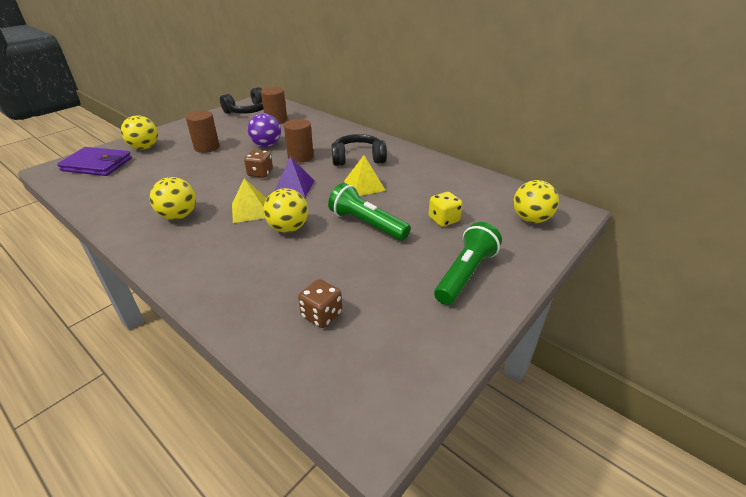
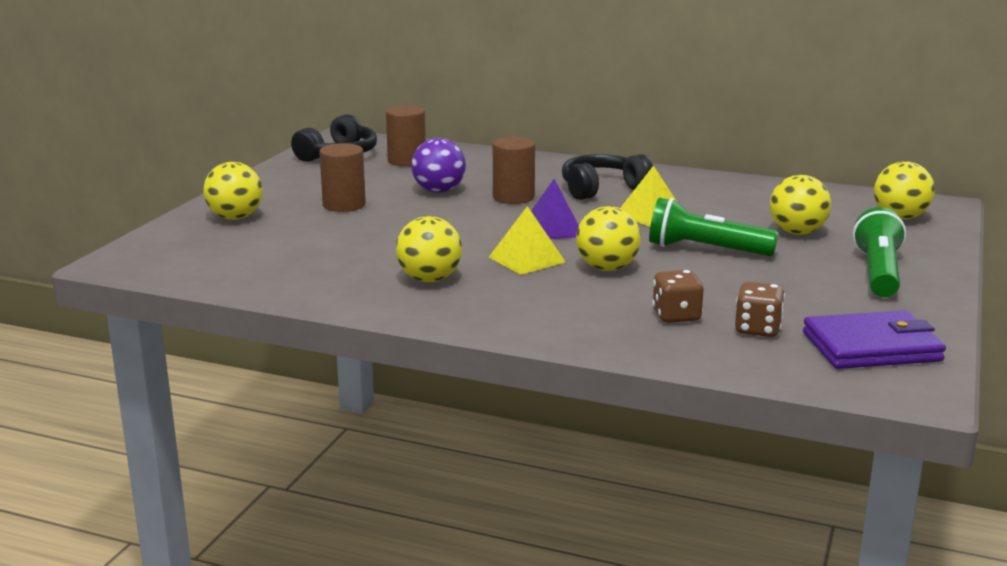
camera: 20 degrees left, 15 degrees down
purple wallet [57,147,132,176] -> purple wallet moved to [803,310,946,369]
brown dice [244,150,273,178] -> brown dice moved to [652,270,704,323]
yellow dice [429,192,463,227] -> yellow ball [770,175,831,235]

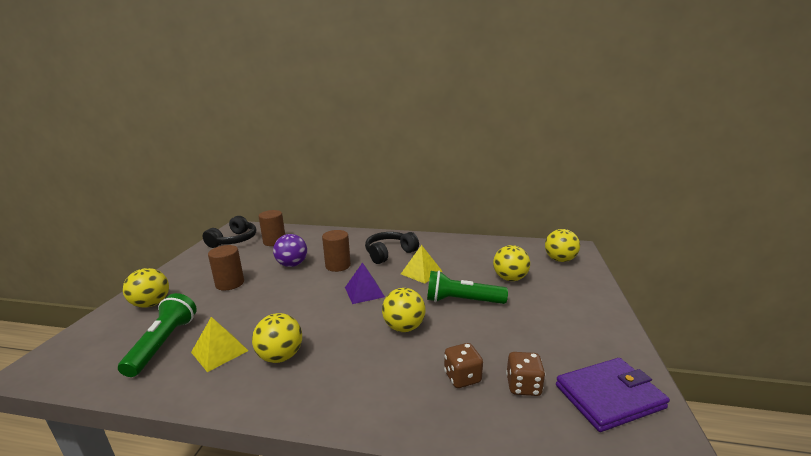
camera: 10 degrees left, 0 degrees up
yellow pyramid [488,206,566,275] -> yellow pyramid moved to [191,317,248,372]
green flashlight [853,207,906,297] -> green flashlight moved to [118,293,197,377]

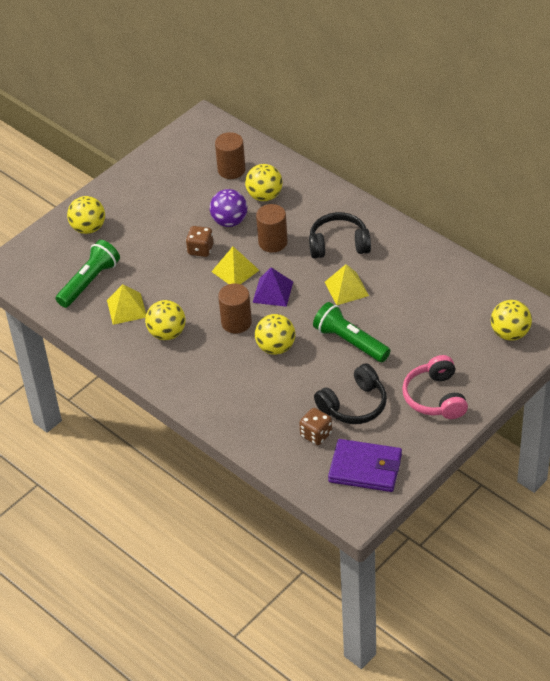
camera: 35 degrees right, 25 degrees up
black headphones [202,216,256,248] -> black headphones moved to [314,363,387,424]
brown cylinder [208,245,244,291] -> brown cylinder moved to [218,283,252,334]
brown dice [444,343,483,388] -> brown dice moved to [186,226,213,257]
yellow ball [493,245,530,281] -> yellow ball moved to [245,164,283,201]
none -> yellow pyramid [211,247,259,284]
none -> pink headphones [402,355,468,419]

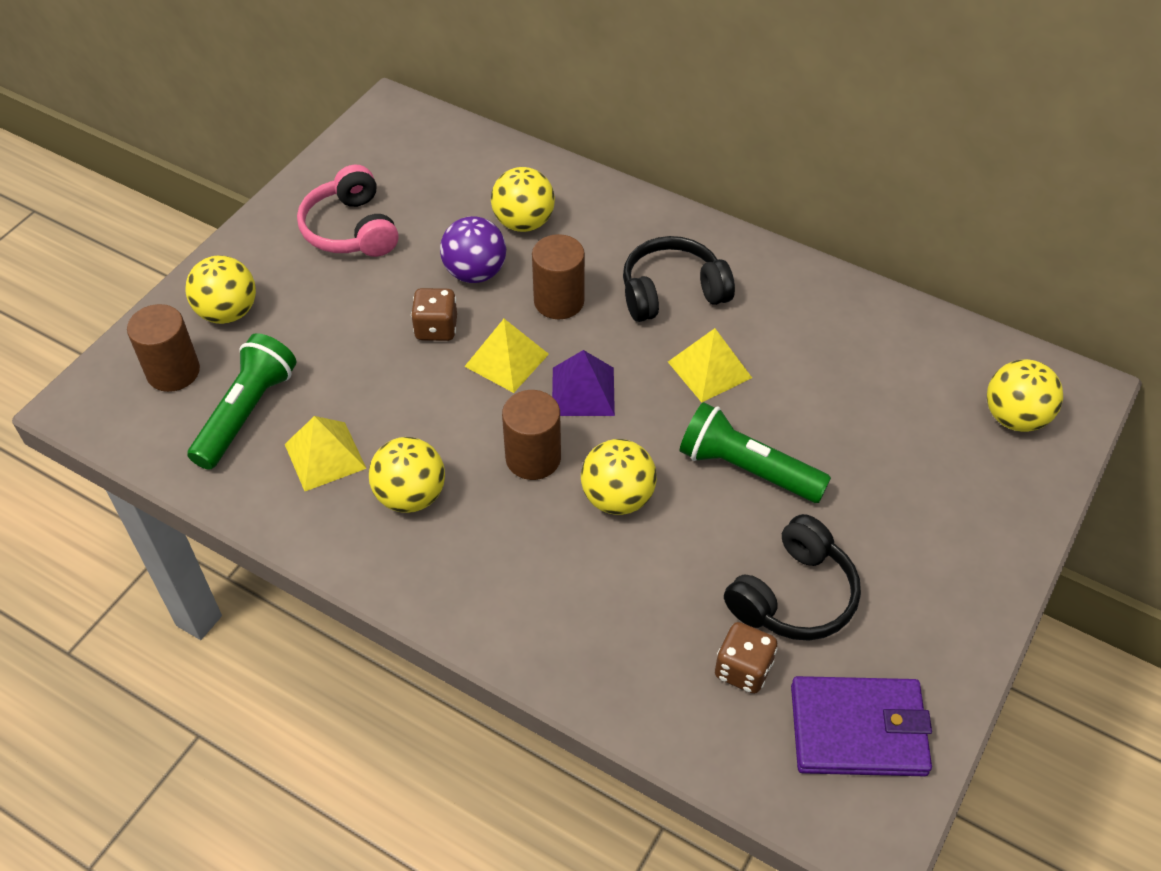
camera: 15 degrees left, 5 degrees up
brown cylinder [215,132,246,179] -> brown cylinder moved to [127,304,200,392]
pink headphones [402,355,468,419] -> pink headphones moved to [297,165,399,257]

